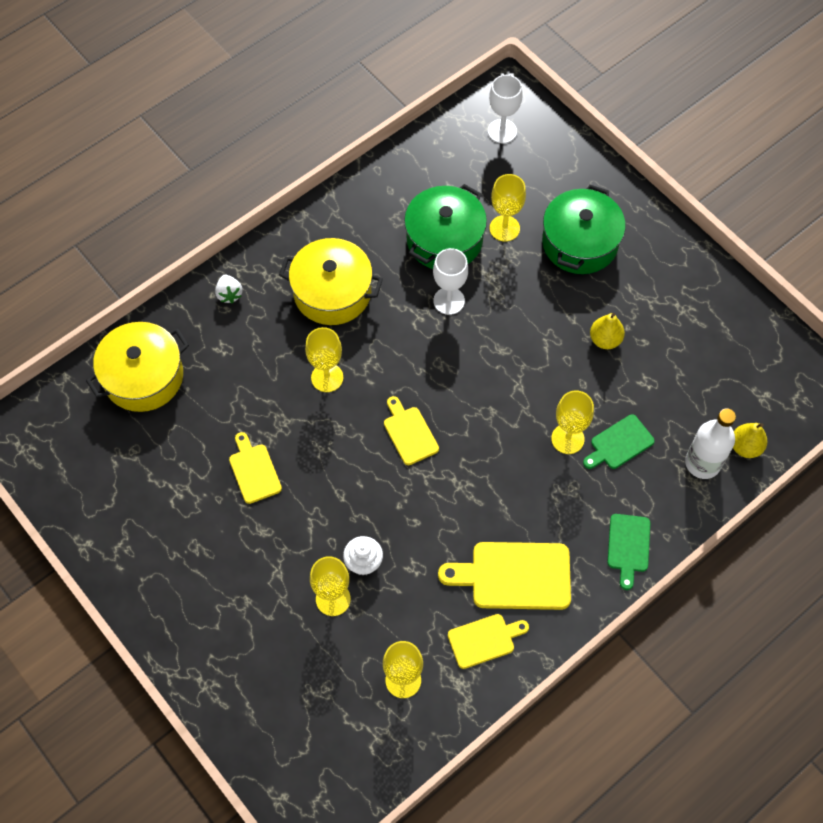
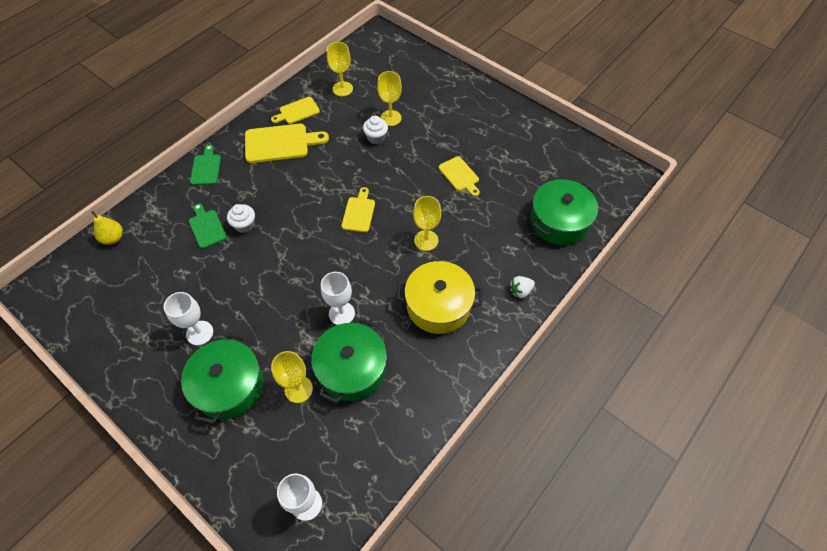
camera: 170 degrees right, 5 degrees down
yellow pot [86,322,189,412] -> green pot [530,179,598,245]
white strawberry [215,275,243,304] -> white strawberry turned 90 degrees counterclockwise [510,276,535,298]
yellow cutting board [384,396,439,465] -> yellow cutting board turned 135 degrees counterclockwise [341,187,375,232]
yellow goblet [551,391,594,454] -> white cupcake [227,204,255,233]
green cutting board [583,415,655,469] -> green cutting board turned 75 degrees counterclockwise [189,203,227,249]
yellow pear [590,313,625,349] -> none
white bottle [685,408,736,479] -> none
none -> white goblet [164,292,213,345]

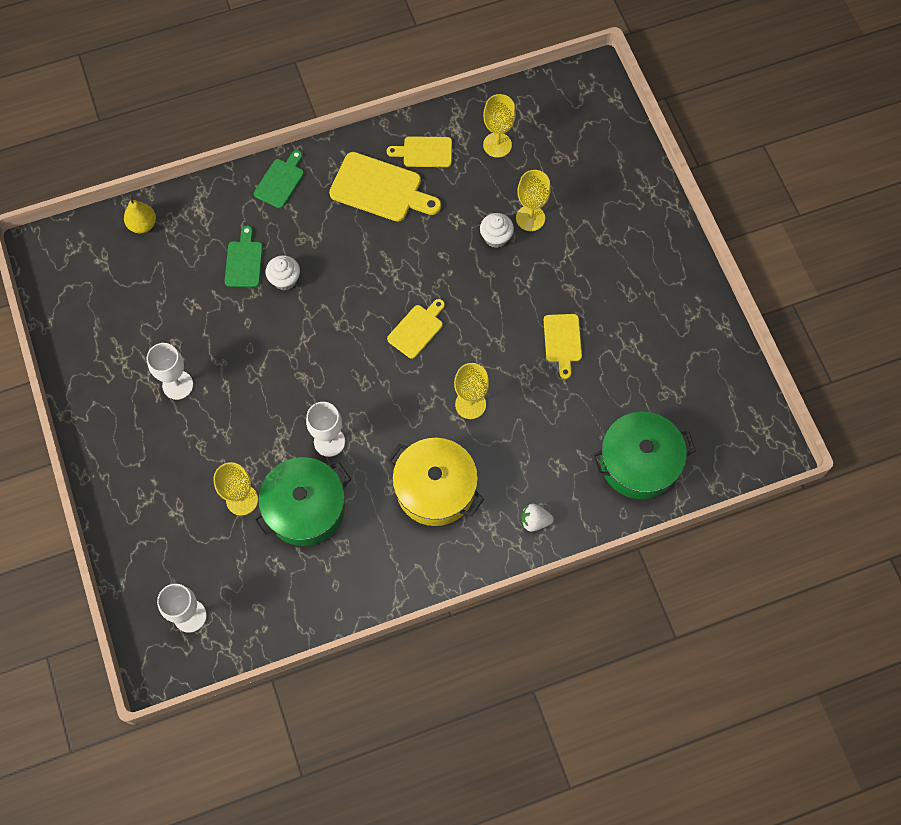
camera: 30 degrees right, 10 degrees up
green pot [181,333,264,424] -> none

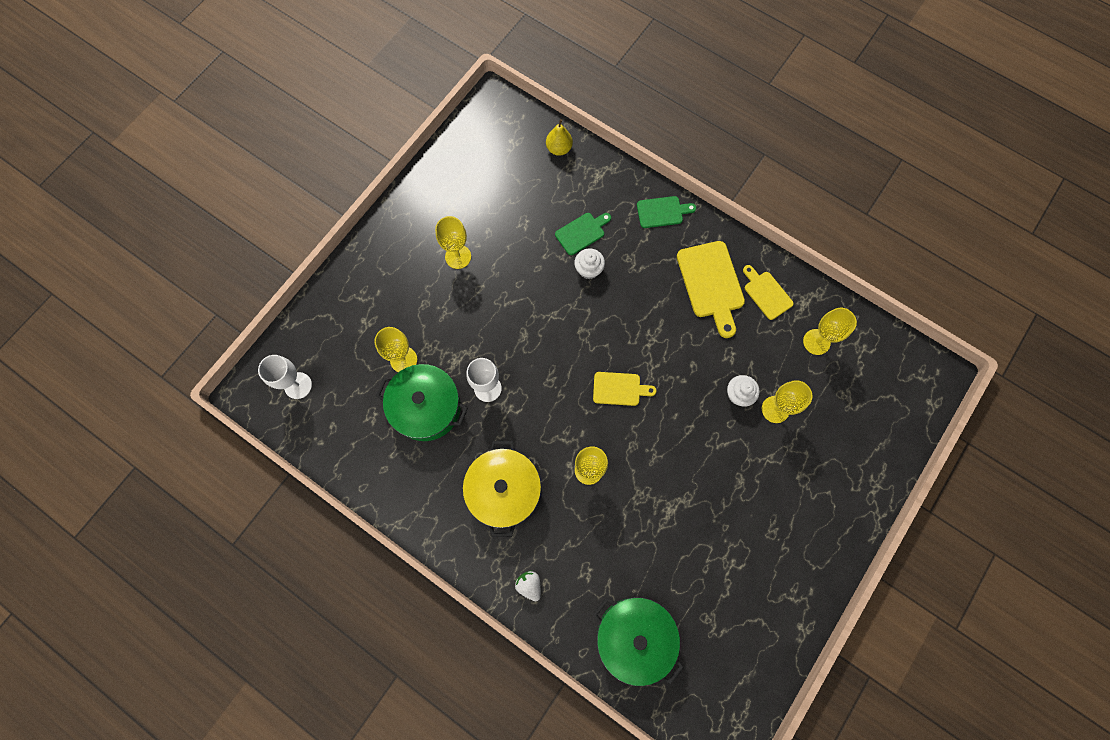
camera: 55 degrees right, 5 degrees up
white goblet [147,343,193,400] -> yellow goblet [435,216,471,269]
yellow cutting board [544,314,582,379] -> none

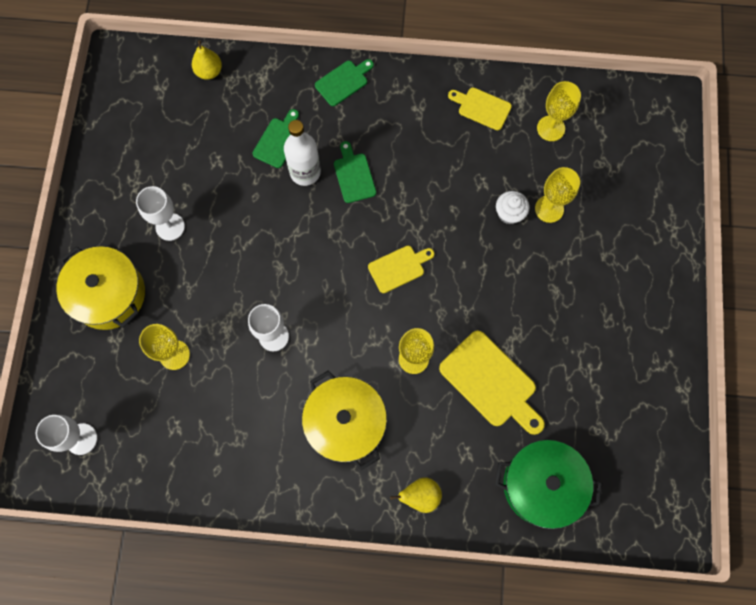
camera: 30 degrees left, 0 degrees up
green pot [376,364,468,441] -> none
yellow goblet [435,216,471,269] -> white goblet [136,186,185,241]
white strawberry [515,571,541,601] -> yellow pear [390,477,442,513]
white cupcake [574,249,605,279] -> white bottle [284,120,321,186]
yellow cutting board [677,241,745,338] -> yellow cutting board moved to [439,330,545,435]
none -> yellow pot [56,246,145,330]
none -> green cutting board [334,141,376,203]

